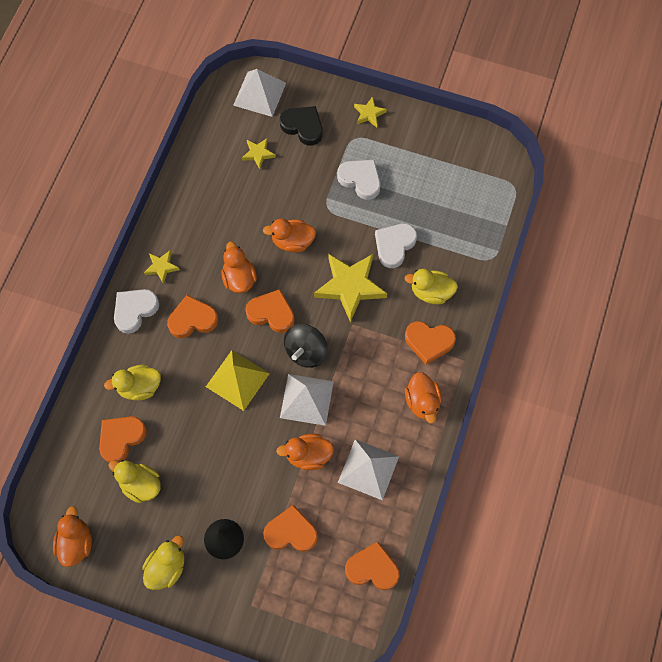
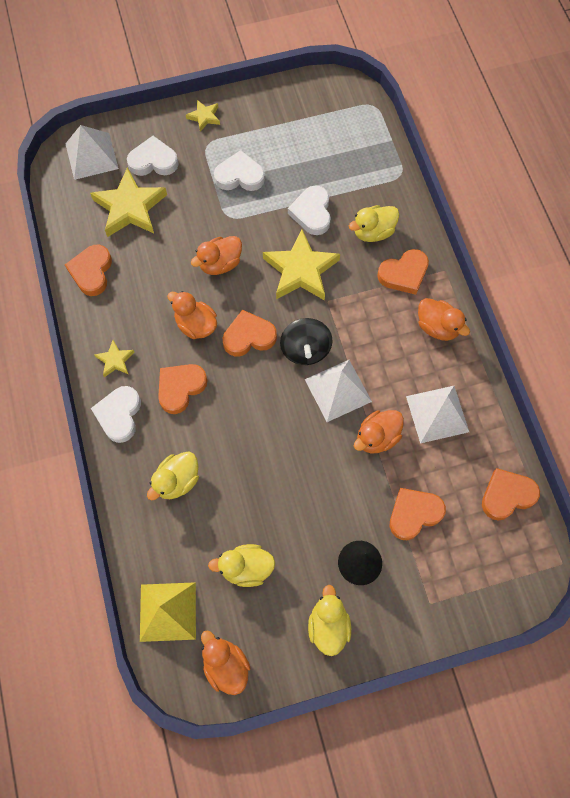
camera: 35 degrees left, 0 degrees up
orange heart [99,416,147,462] -> orange heart moved to [65,244,112,296]
yellow pyramid [206,350,270,411] -> yellow pyramid moved to [140,582,196,642]
yellow star [242,138,276,169] -> yellow star [90,168,167,237], size x2.05
black heart [280,106,323,146] -> white heart [127,136,178,176]

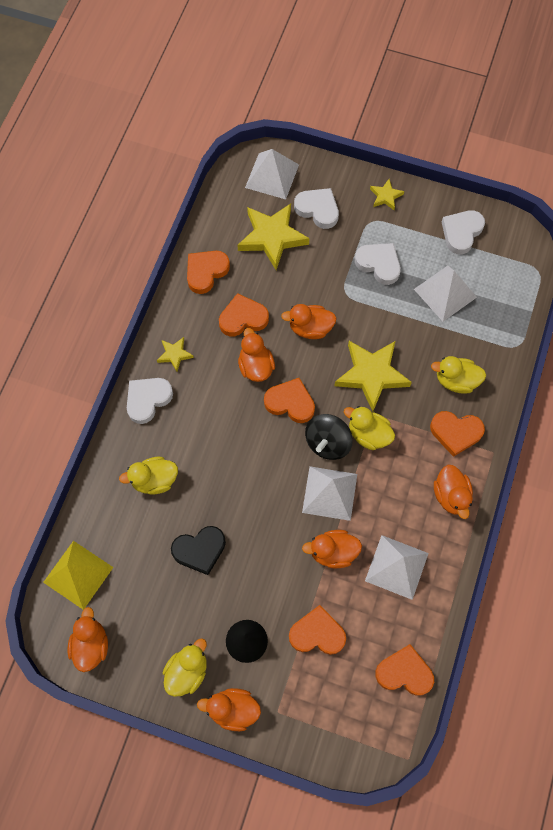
camera: 35 degrees right, 0 degrees up
orange heart [158,364,208,414] -> orange heart moved to [219,293,269,336]
yellow duck [208,544,275,587] -> yellow duck moved to [344,406,395,450]
white heart [288,186,331,235] -> white heart moved to [442,210,485,254]
none -> black heart [171,526,226,575]
none -> orange duck [197,688,261,731]
none -> white pyramid [414,266,477,321]

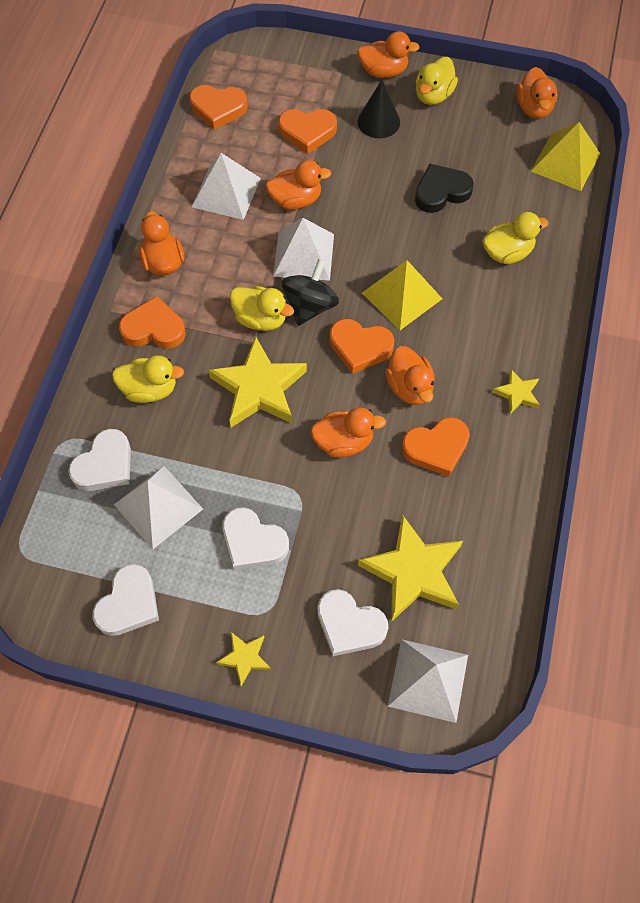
camera: 175 degrees right, 5 degrees down
white heart [127,378,173,424] -> white heart moved to [68,429,131,491]
orange heart [187,251,230,294] -> none
none -> yellow pyramid [362,260,442,330]

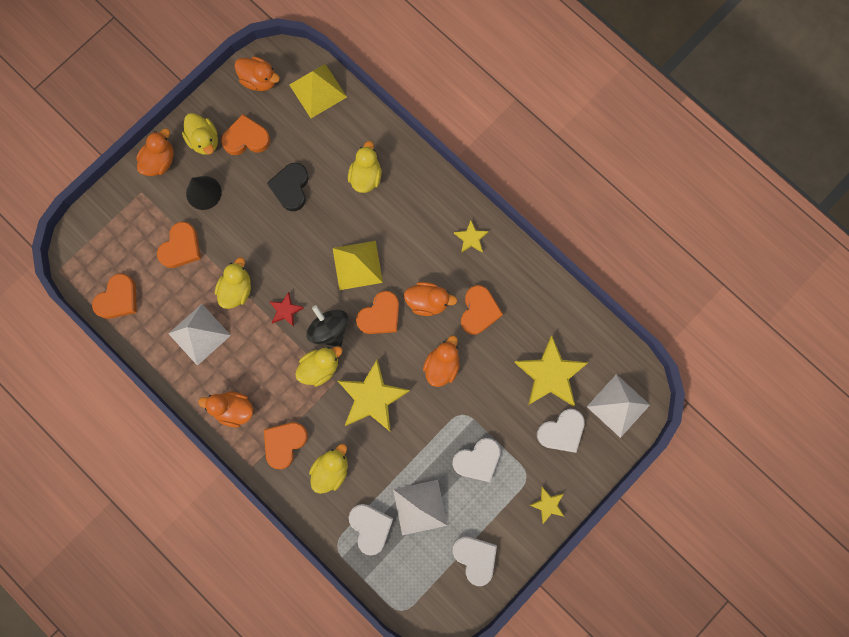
camera: 60 degrees left, 15 degrees up
orange duck [266,160,332,210] -> yellow duck [215,257,251,309]
white pyramid [273,218,334,280] -> red star [269,292,304,327]
none -> orange heart [221,114,270,155]

